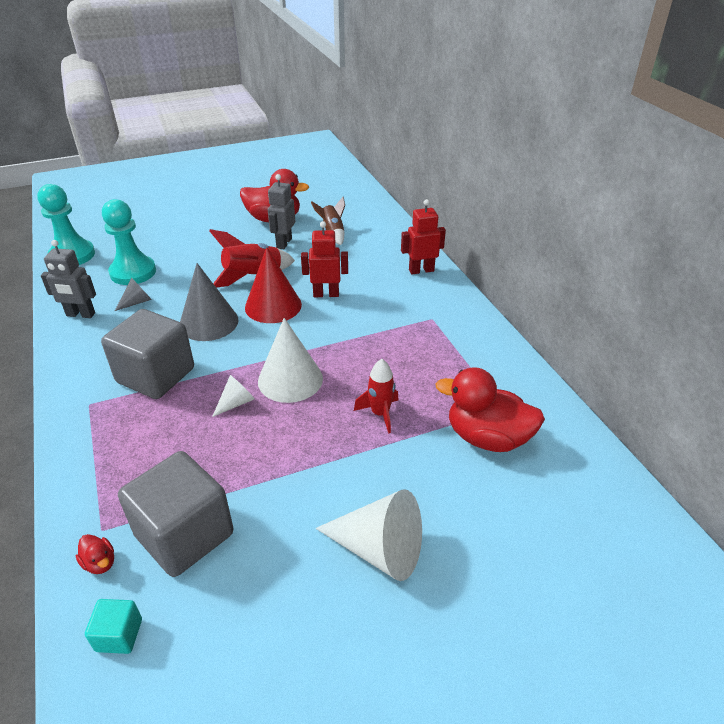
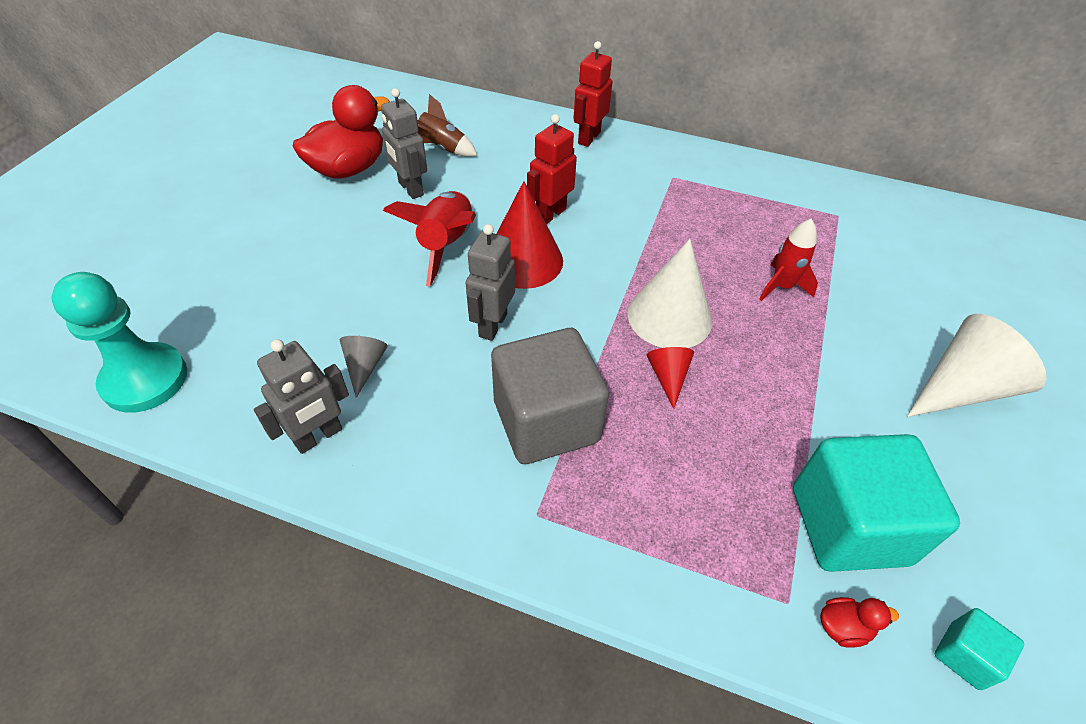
camera: 50 degrees left, 10 degrees up
turquoise pawn [102,199,156,285] -> none
grey cube [118,451,233,577] -> turquoise cube [793,434,960,572]
grey cone [180,263,238,341] -> grey robot [466,224,515,341]
white cone [212,375,255,417] -> red cone [647,347,694,409]
red duck [436,367,545,452] -> none

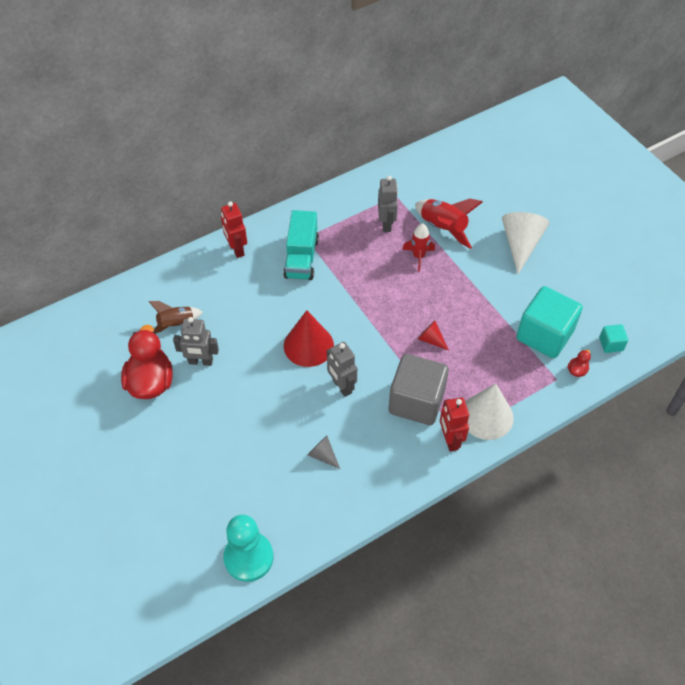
camera: 50 degrees left, 5 degrees up
grey robot [254,339,349,454] -> grey robot moved to [378,176,398,232]
red rocket [383,191,476,286] -> red rocket moved to [415,199,482,249]
red robot [527,114,577,224] -> red robot moved to [440,397,469,452]
white cone [627,239,712,348] -> white cone moved to [465,383,513,440]
none -> turquoise truck [283,210,319,280]

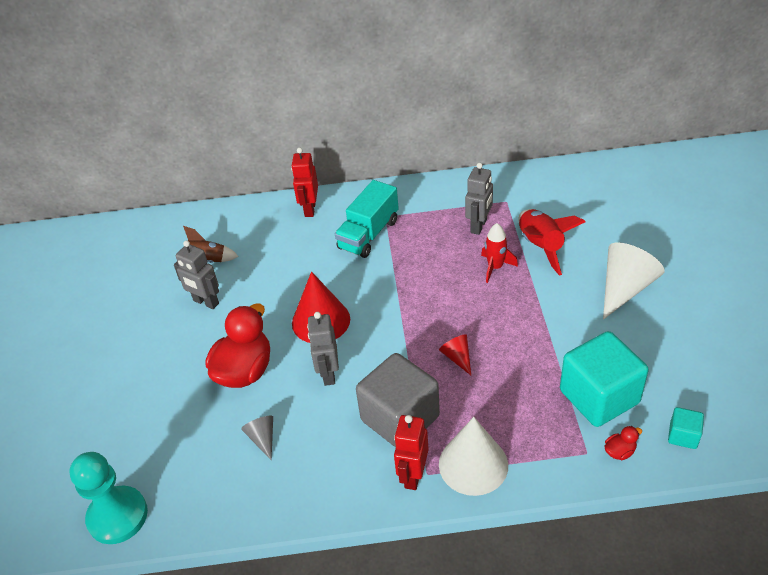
camera: 30 degrees right, 10 degrees down
red duck [121,325,173,399] -> red duck moved to [205,304,270,388]

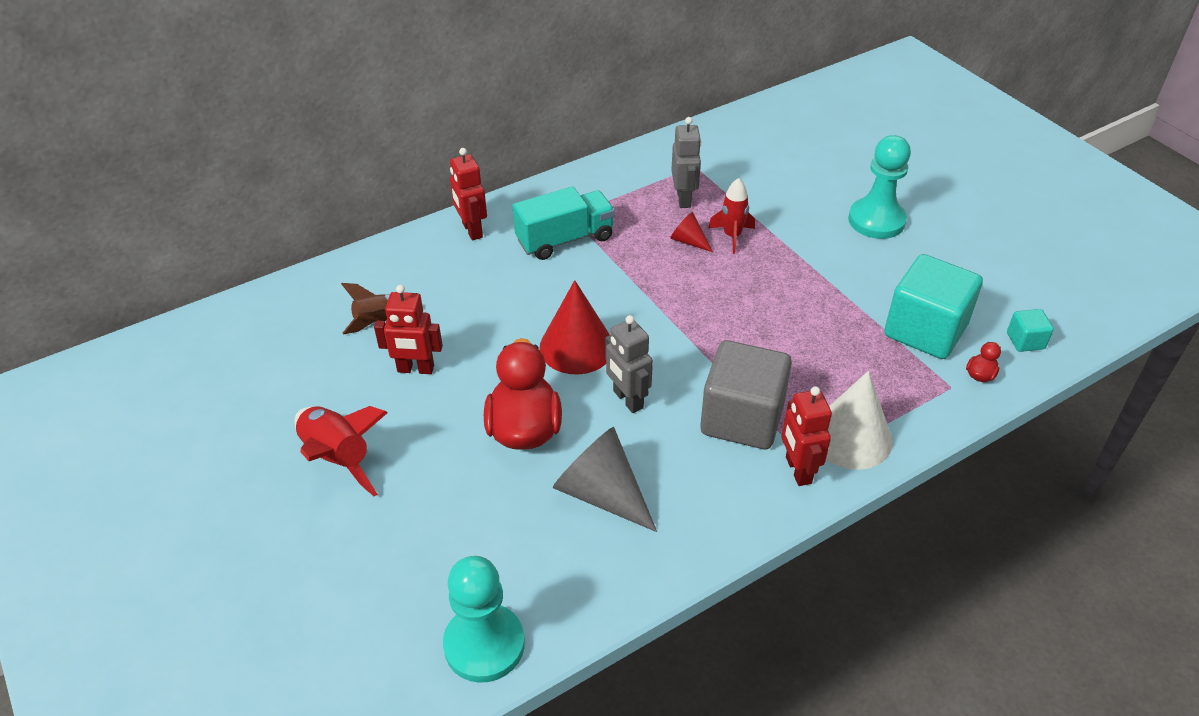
camera: 30 degrees left, 0 degrees up
grey robot [174,241,219,309] -> red robot [374,285,443,374]
grey cone [241,416,273,460] -> grey cone [553,427,657,532], size x1.97
turquoise truck [335,180,399,258] -> turquoise truck turned 120 degrees counterclockwise [512,186,615,260]
red cone [439,334,471,375] -> red cone moved to [670,212,713,252]
red rocket [519,209,585,275] -> red rocket moved to [294,406,388,496]
white cone [603,242,665,320] -> turquoise pawn [848,135,911,239]

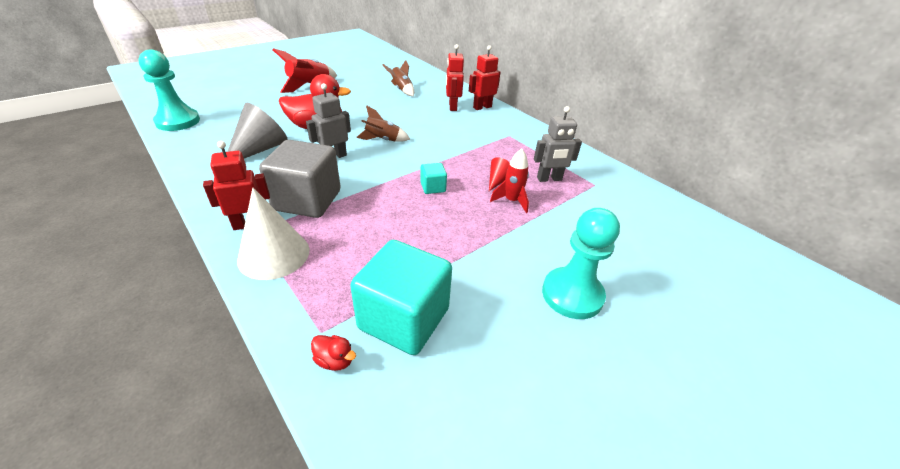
camera: 80 degrees right, 5 degrees down
red robot [374,285,443,374] -> red robot moved to [446,44,464,111]
turquoise truck [512,186,615,260] -> none
red cone [539,280,610,374] -> brown rocket [356,105,410,142]
turquoise cube [1007,309,1054,352] -> turquoise cube moved to [421,163,447,194]

